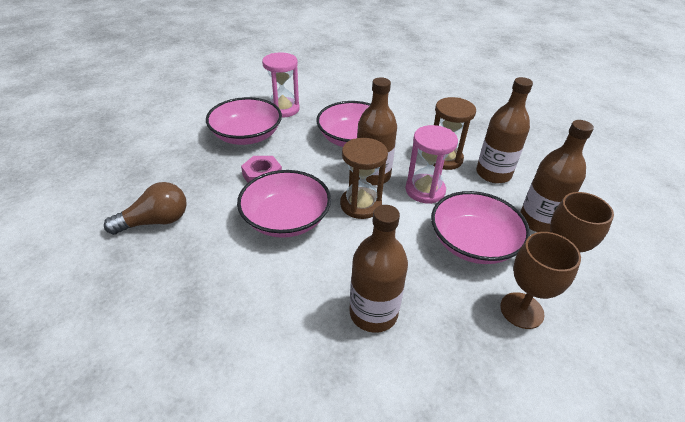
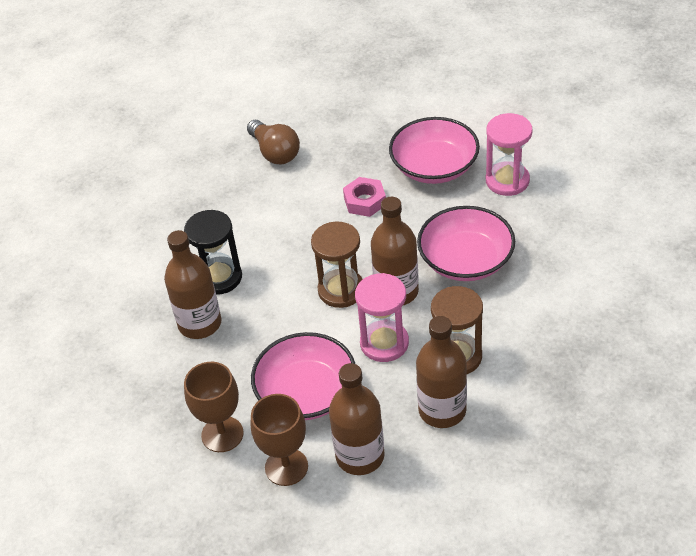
camera: 85 degrees right, 5 degrees up
pink bowl [237,170,331,238] -> none
none -> black hourglass [184,210,242,295]

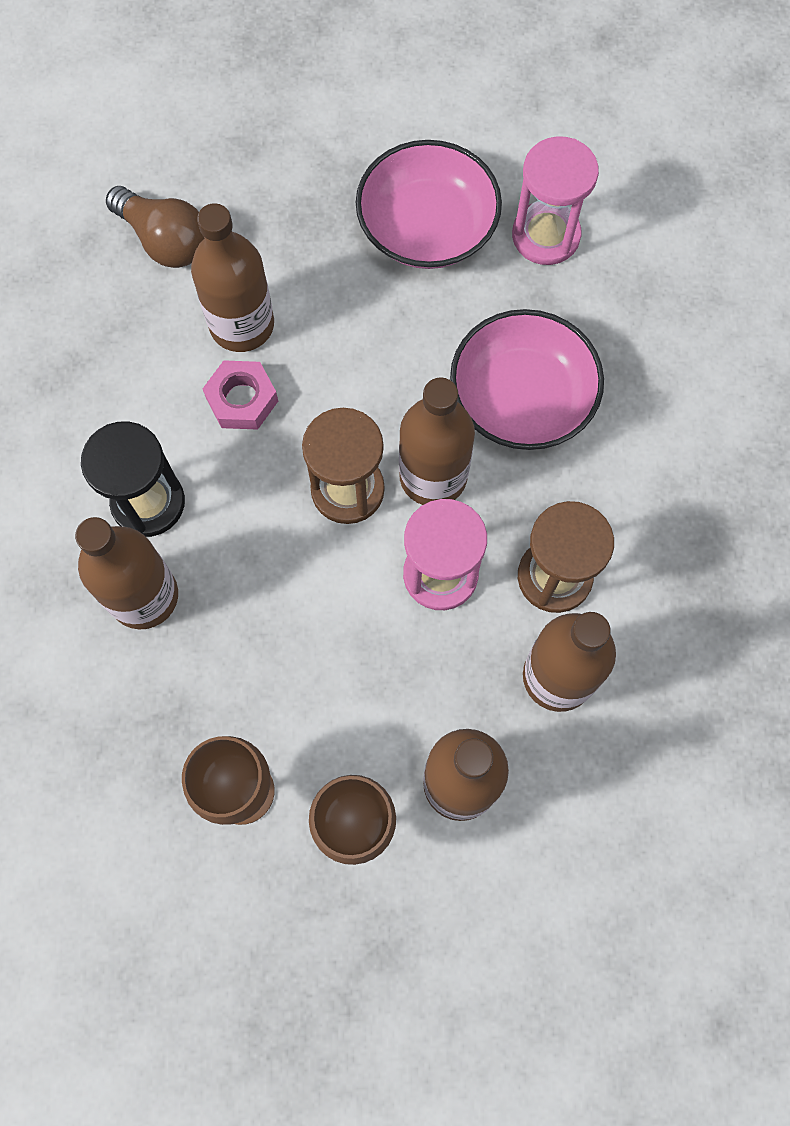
camera: 20 degrees left, 25 degrees up
pink bowl [251,332,355,420] -> none
pink nut [343,177,386,217] -> pink nut moved to [203,360,278,430]
none -> brown bottle [191,203,274,352]

